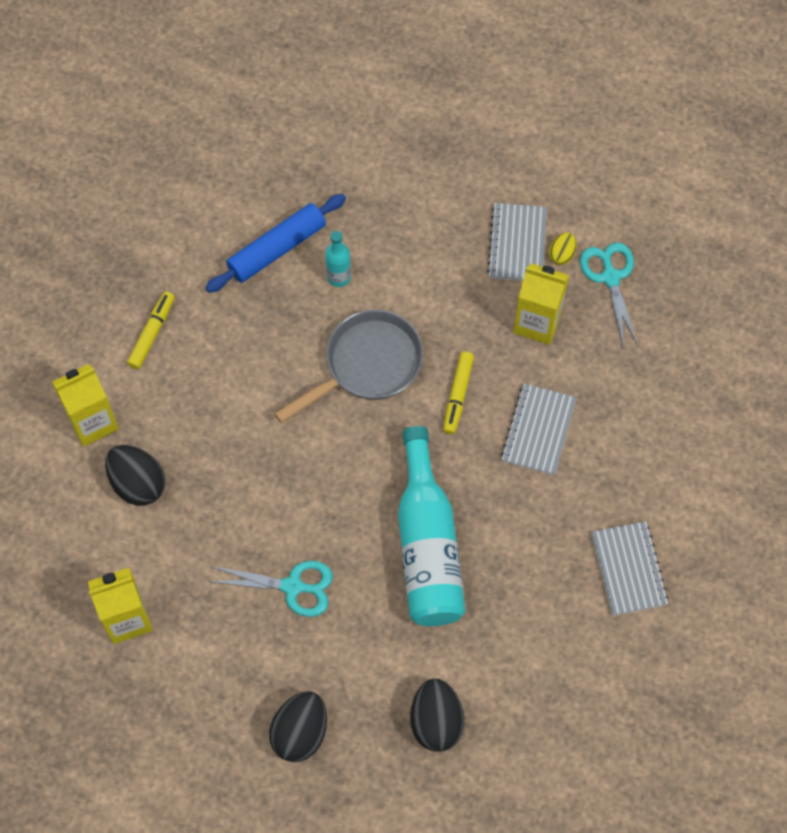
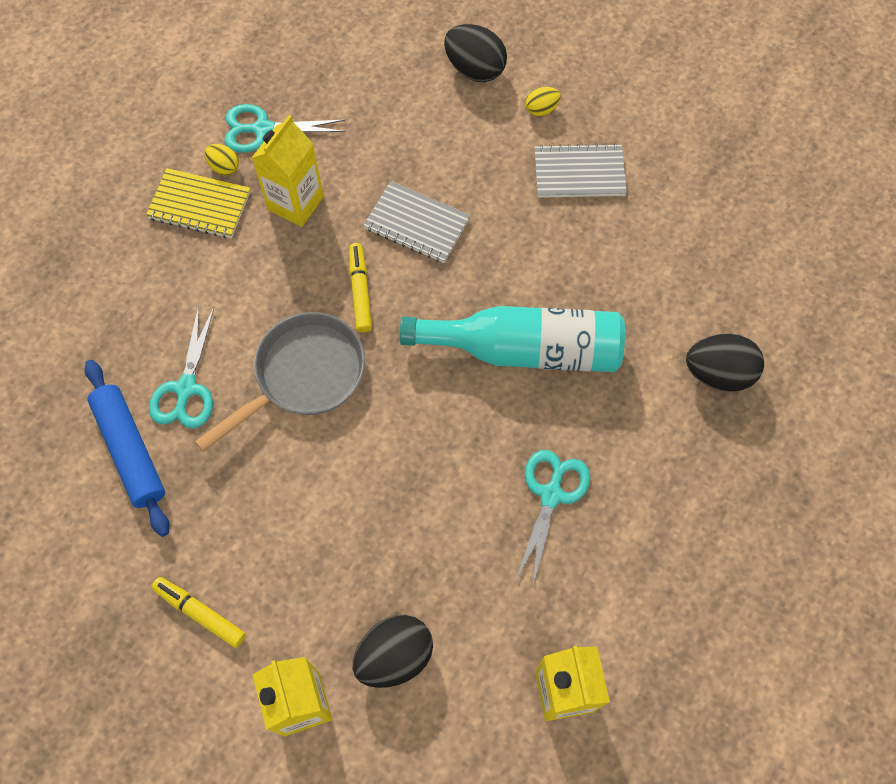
camera: 80 degrees left, 0 degrees up
black egg [269,691,327,762] -> black egg moved to [444,24,507,82]
grey pan [274,309,423,423] -> grey pan turned 75 degrees clockwise [195,312,365,452]
turquoise bottle [325,231,351,287] -> turquoise scissors [149,306,214,429]
yellow marker [443,352,474,434] -> yellow marker turned 120 degrees counterclockwise [349,243,372,333]
grey notebook [487,203,547,281] -> yellow notebook [146,168,250,238]
none -> yellow egg [525,87,561,116]

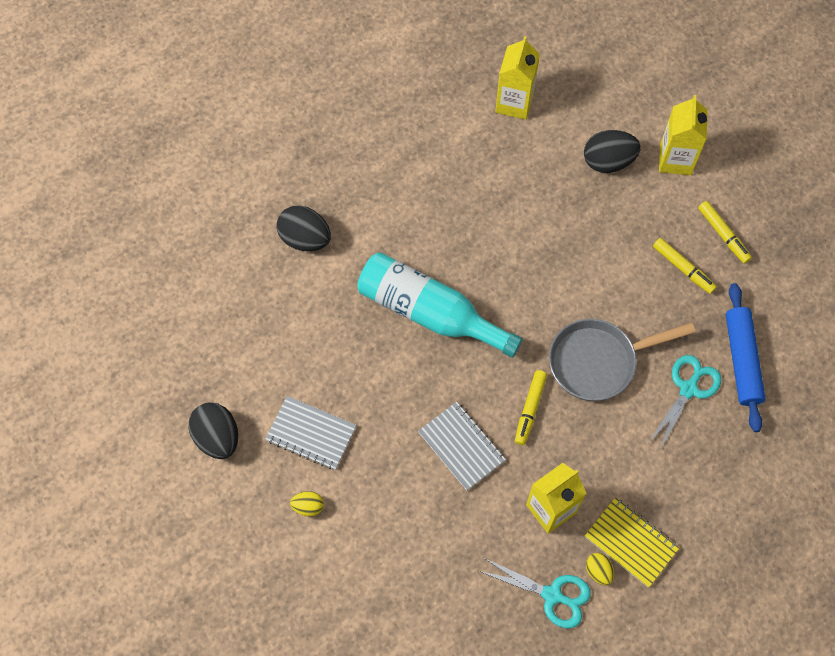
camera: 155 degrees left, 0 degrees up
black egg [444,24,507,82] -> black egg moved to [188,402,238,459]
turquoise scissors [515,450,590,587] -> none
none -> yellow marker [653,238,717,294]

